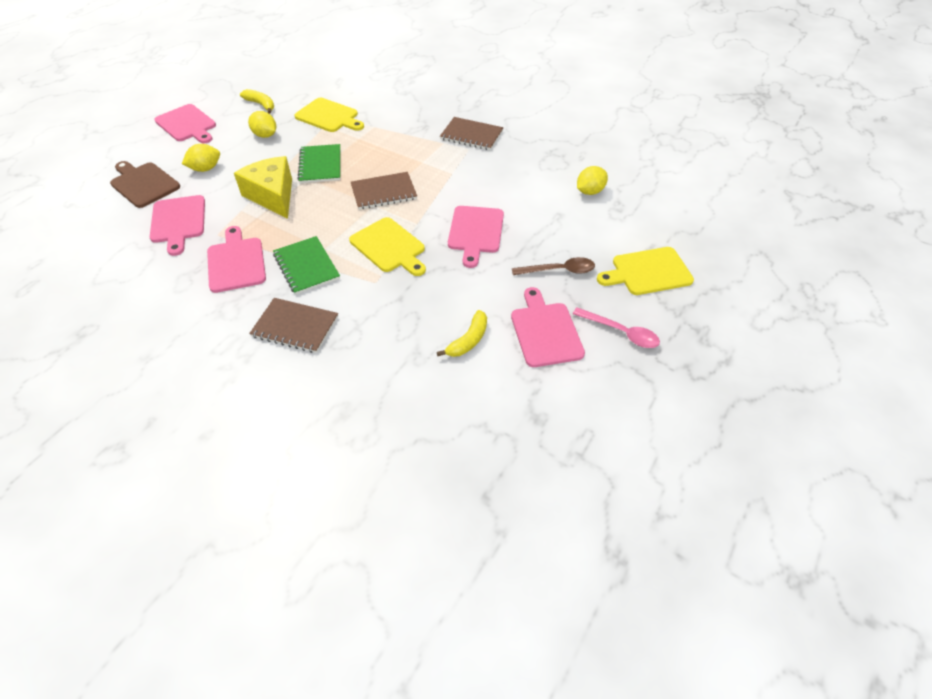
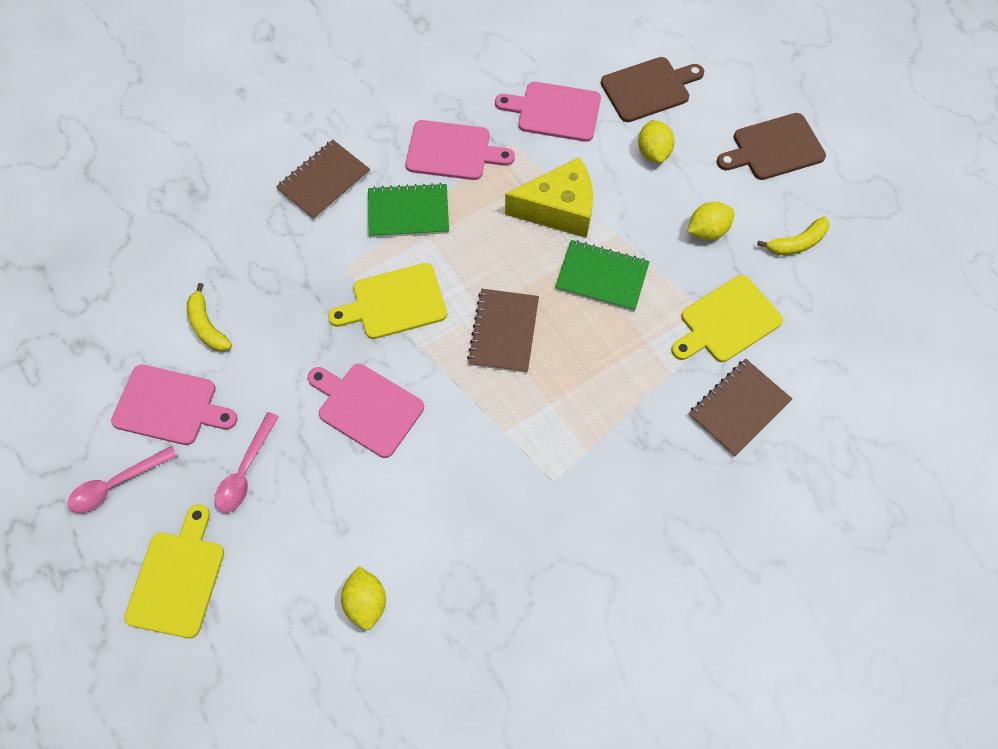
camera: 115 degrees right, 15 degrees up
pink cutting board [154,104,216,143] -> brown cutting board [717,113,826,180]
brown notebook [440,117,503,150] -> brown notebook moved to [688,359,792,457]
brown spoon [512,257,595,275] -> pink spoon [215,412,279,513]

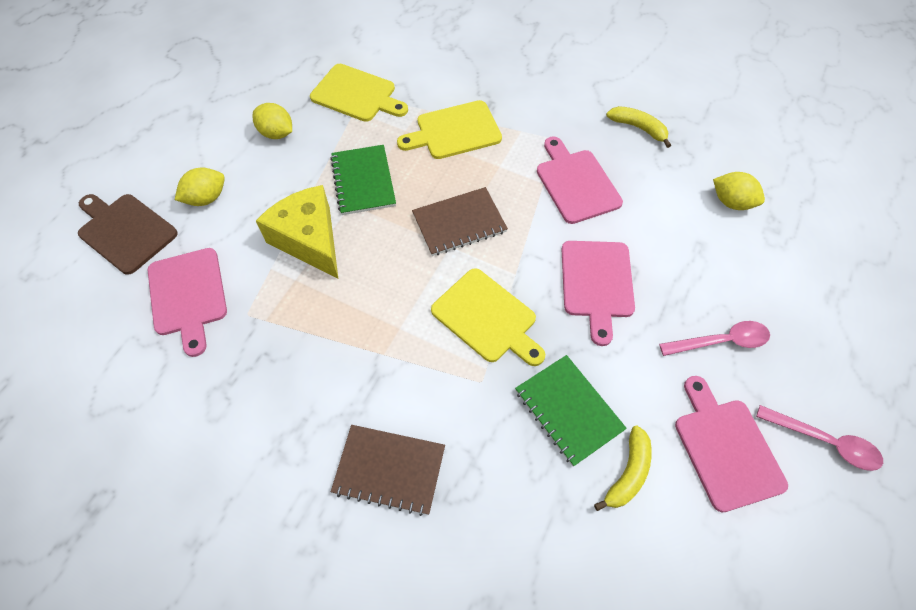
camera: 120 degrees left, 5 degrees down
yellow cutting board [124,504,224,638] -> yellow cutting board moved to [397,100,502,159]
yellow lemon [341,566,386,630] -> yellow lemon turned 75 degrees clockwise [713,172,765,210]
green notebook [368,183,449,238] -> green notebook moved to [515,355,627,467]
pink cutting board [406,120,515,180] -> pink cutting board moved to [537,136,623,224]
brown notebook [688,359,792,457] -> none
brown cutting board [717,113,826,180] -> none
yellow banana [757,216,830,255] -> yellow banana moved to [606,106,671,148]

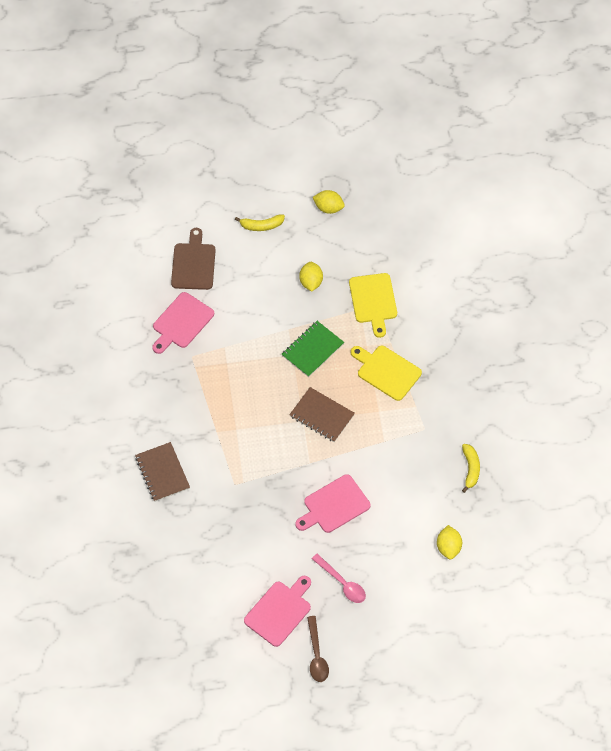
camera: 55 degrees right, 0 degrees up
yellow lemon [175,168,225,206] -> yellow lemon moved to [312,190,345,214]
yellow cheese [256,185,338,278] -> none
yellow cutting board [431,268,545,366] -> none
green notebook [515,355,627,467] -> none
pink cutting board [537,136,623,224] -> none
yellow banana [594,426,652,511] -> yellow banana moved to [235,215,285,231]
pink spoon [756,405,883,471] -> brown spoon [307,616,329,682]

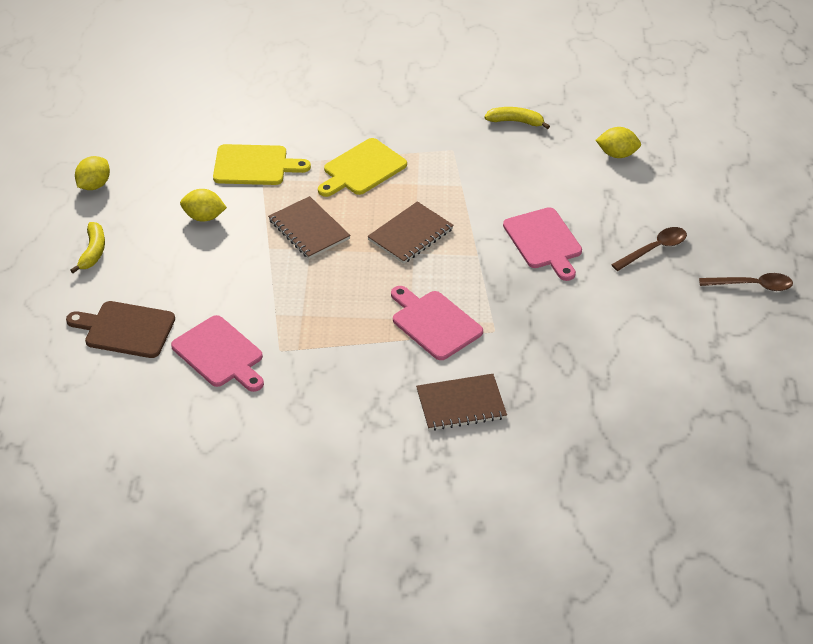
camera: 80 degrees left, 15 degrees down
pink cutting board [244,576,311,647] -> pink cutting board moved to [391,286,483,360]
green notebook [282,321,344,377] -> brown notebook [268,196,350,259]
pink spoon [312,554,366,603] -> brown spoon [611,227,687,271]

